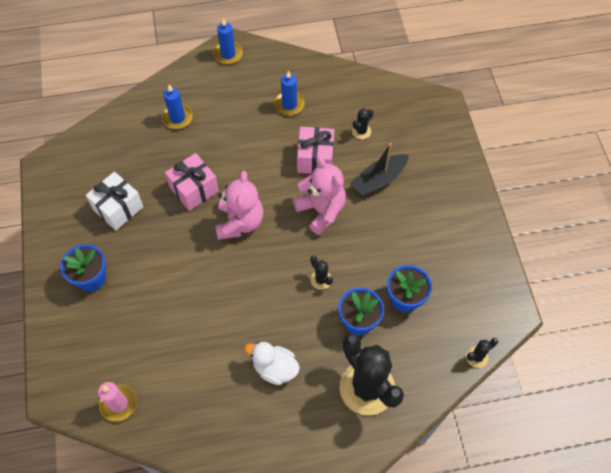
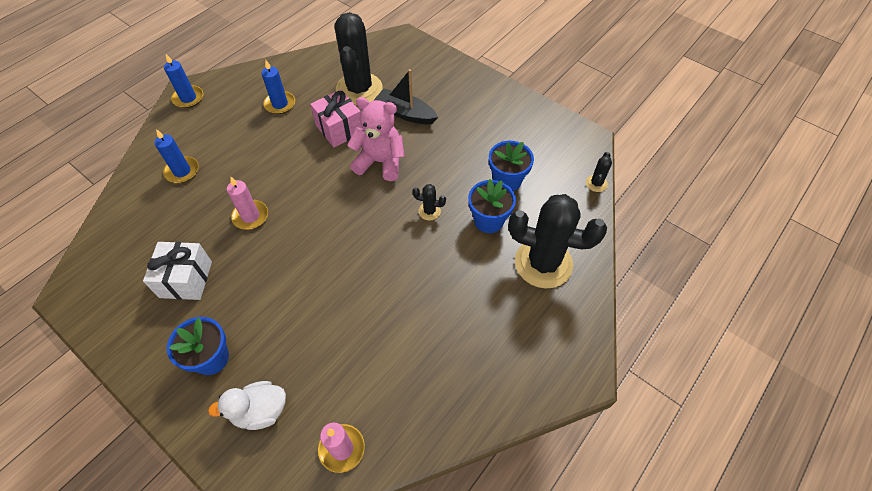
camera: 40 degrees left, 5 degrees down
pink gift [165,153,219,211] -> pink candle [227,177,268,230]
pink teddy bear [215,171,263,240] -> none
white duck [245,342,300,385] -> white duck moved to [208,381,286,430]
black boat [350,143,409,196] -> black boat turned 105 degrees clockwise [374,69,438,124]
black cactus [352,108,373,139] -> black cactus [335,12,383,105], size x2.43

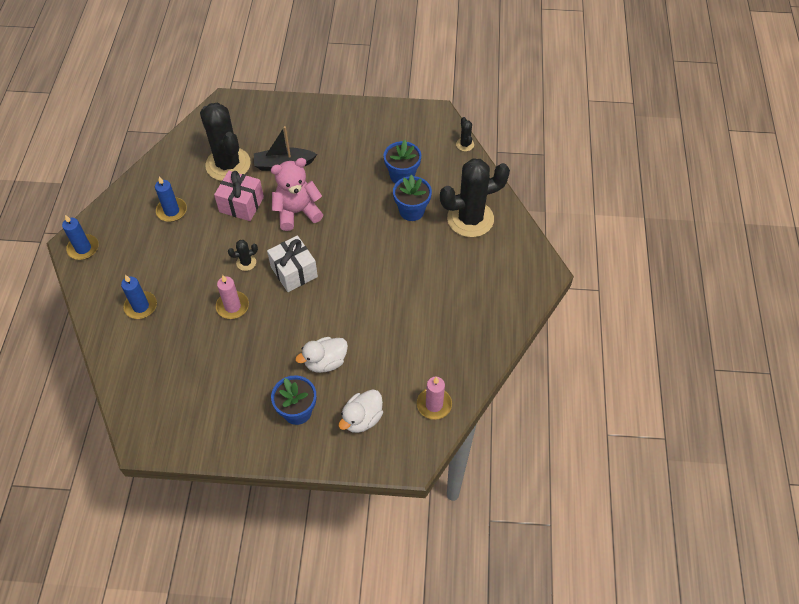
camera: 35 degrees left, 0 degrees up
white gift [143,242,212,300] -> white gift moved to [267,235,318,292]
black cactus [412,184,446,221] -> black cactus moved to [228,240,258,271]
none -> white duck [295,337,348,373]

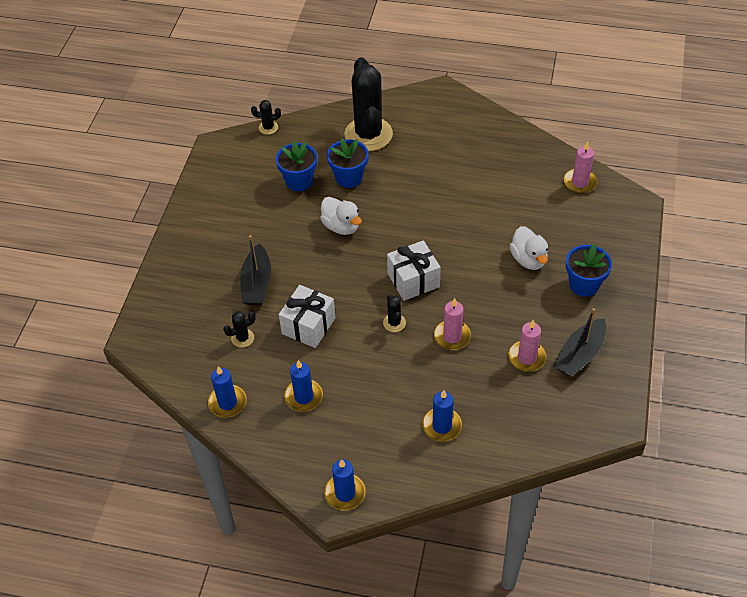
camera: 80 degrees left, 5 degrees down
black cactus [200,103,251,181] -> black cactus [223,312,256,348], size x0.41
pink gift [214,171,264,221] -> white gift [279,285,336,348]
pink teddy bear [271,158,323,231] -> none
white duck [338,389,383,433] -> white duck moved to [320,197,362,235]
none -> blue candle [208,366,247,418]
none -> pink candle [508,320,546,372]
none -> black boat [553,308,606,377]

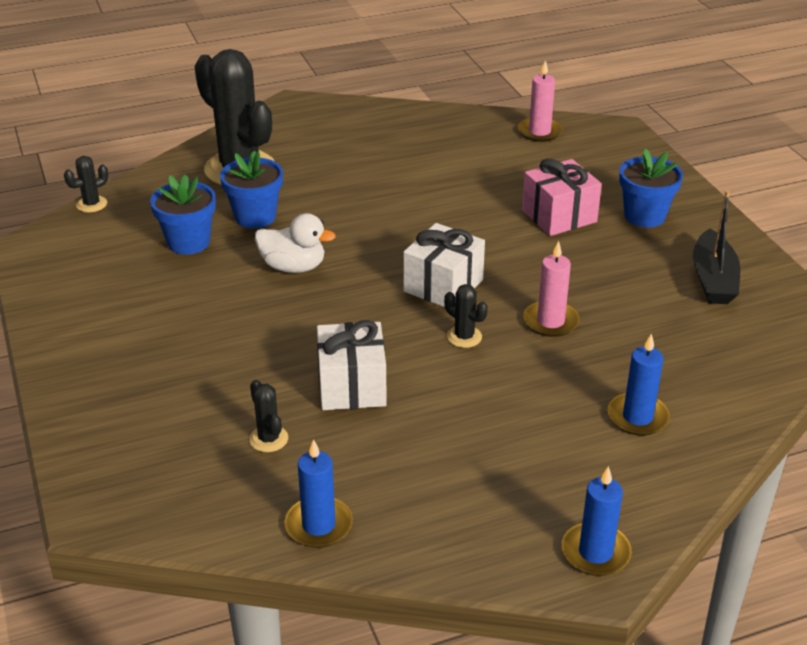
camera: 35 degrees left, 15 degrees down
black cactus [223,312,256,348] -> black cactus turned 60 degrees counterclockwise [249,380,288,452]
black boat [240,235,271,305] -> none
blue candle [284,360,323,412] -> none
pink candle [508,320,546,372] -> none
white duck [509,226,548,270] -> pink gift [522,159,602,236]

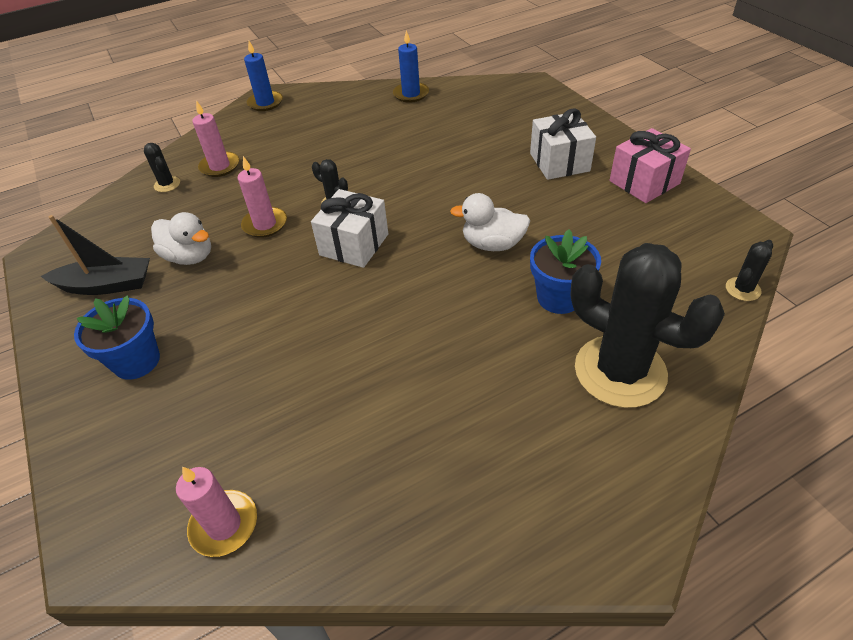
camera: 175 degrees right, 10 degrees up
blue flower pot [150,175,216,255] -> none
black cactus [249,380,288,452] -> black cactus moved to [144,143,180,192]
white gift [317,320,387,410] -> white gift moved to [530,108,596,180]
pink gift [522,159,602,236] -> pink gift moved to [609,128,691,203]
blue candle [608,334,670,436] -> pink candle [192,100,239,177]
black boat [693,190,740,304] -> black boat turned 90 degrees clockwise [41,215,150,295]
none -> white duck [151,212,211,265]

